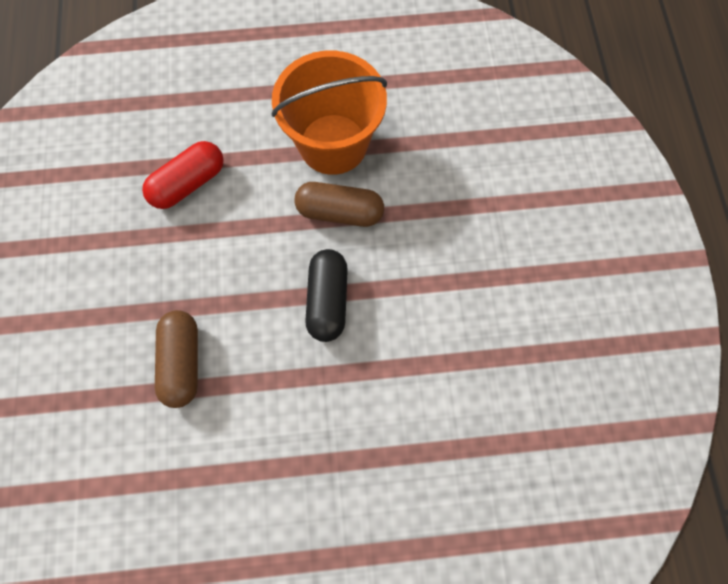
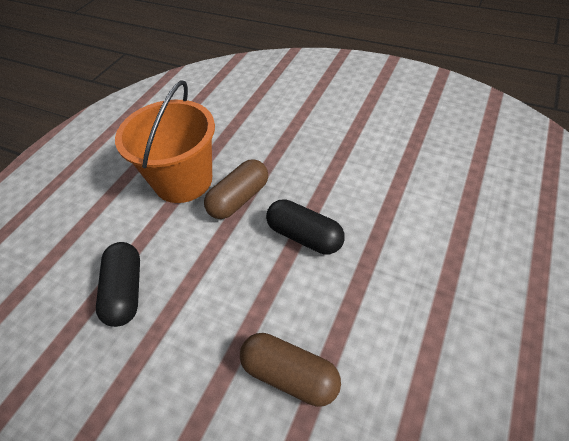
camera: 55 degrees left, 20 degrees down
red capsule [142,141,224,209] -> black capsule [96,242,140,327]

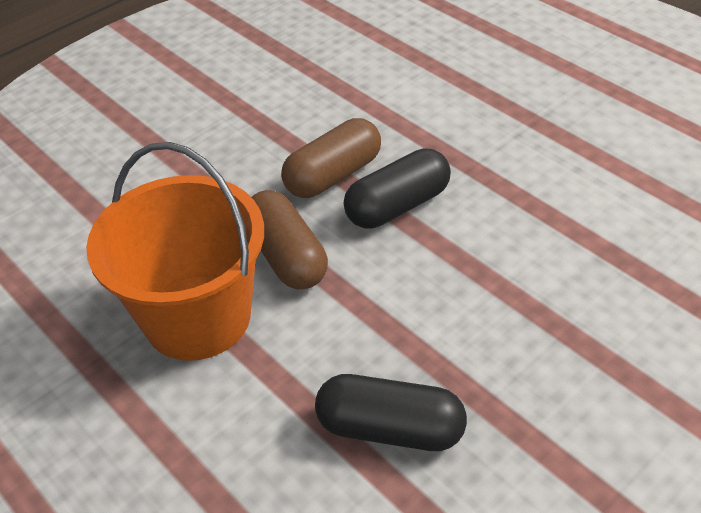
camera: 70 degrees left, 5 degrees down
brown capsule [240,333,341,407] -> brown capsule moved to [281,118,381,198]

